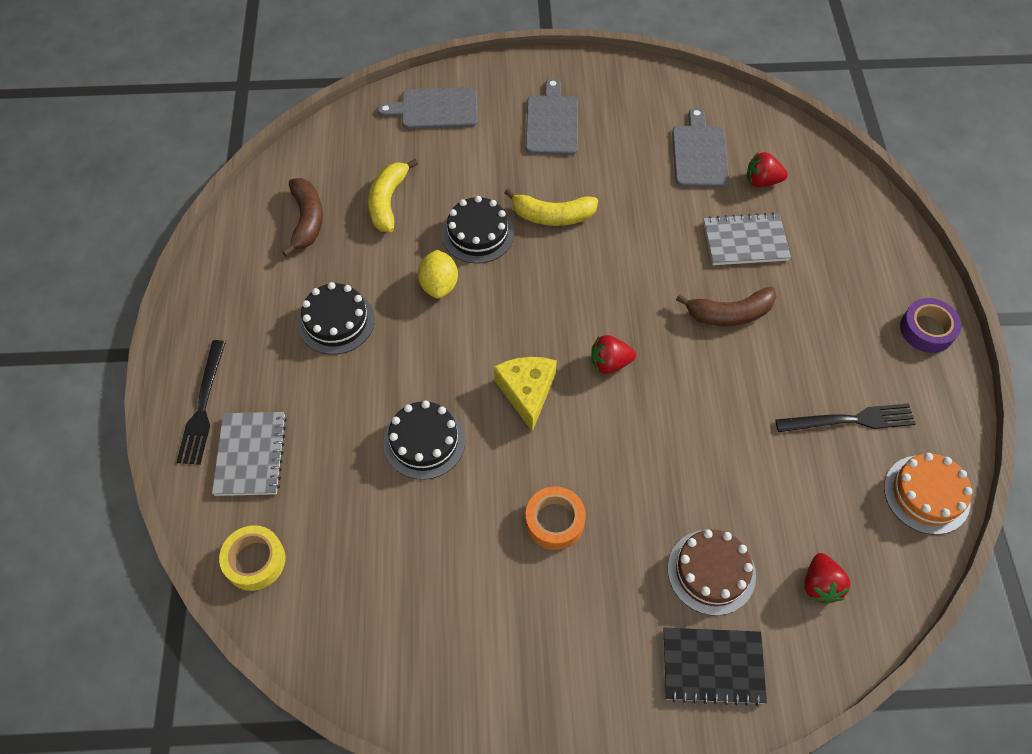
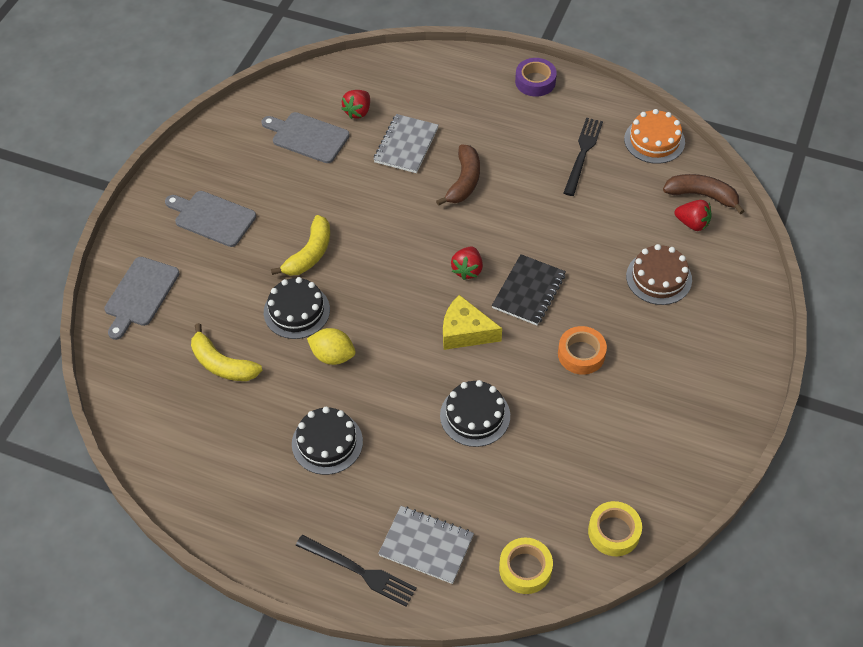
camera: 65 degrees left, 5 degrees down
brown banana [282,178,323,257] -> brown banana moved to [663,174,744,214]
black notebook [663,628,767,706] -> black notebook moved to [492,254,566,325]
none -> yellow tape [588,501,642,556]

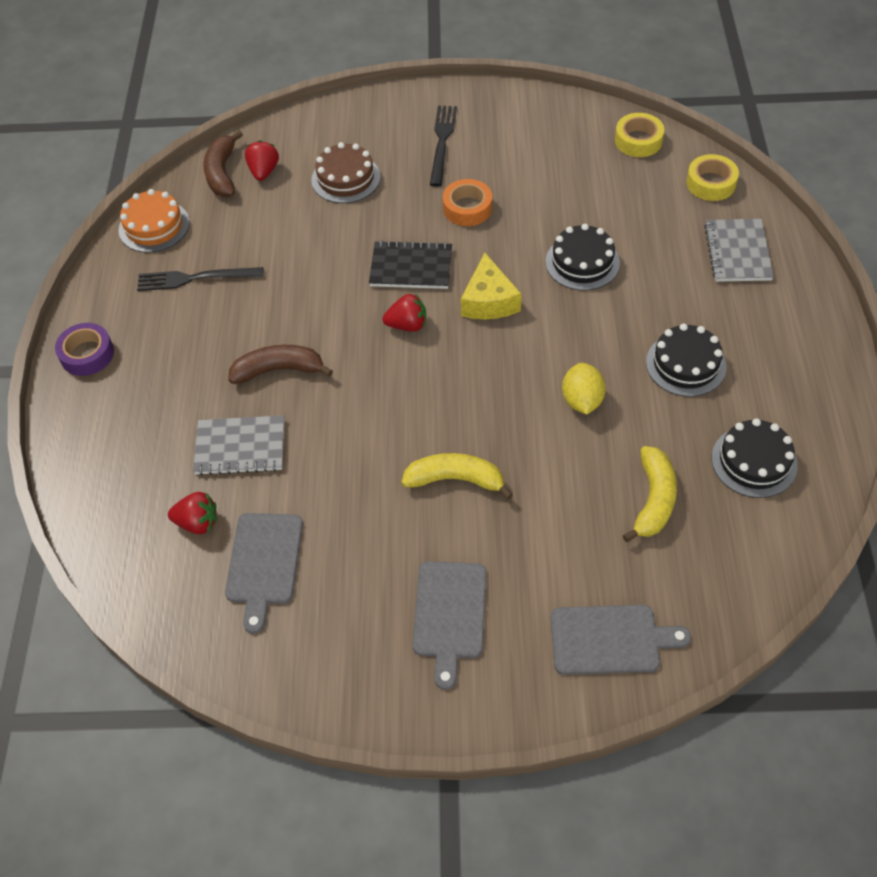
camera: 110 degrees left, 0 degrees up
black cake [264,277,330,339] -> black cake moved to [712,418,798,498]
black fork [296,535,417,607] -> black fork moved to [430,106,457,187]

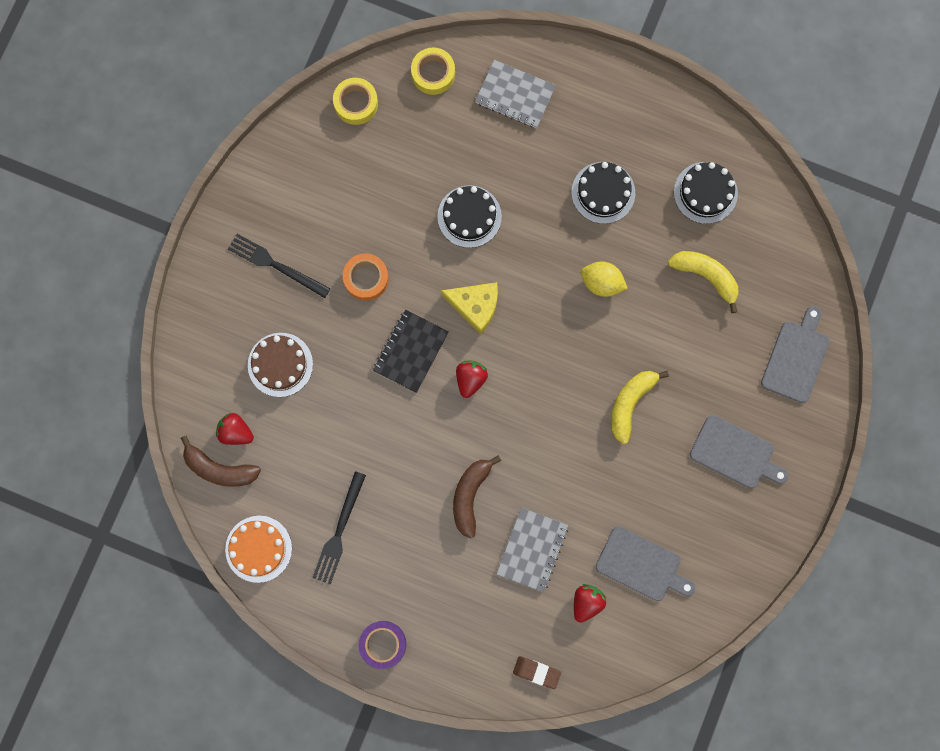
camera: 70 degrees left, 25 degrees up
none -> brown eraser [513,656,561,689]

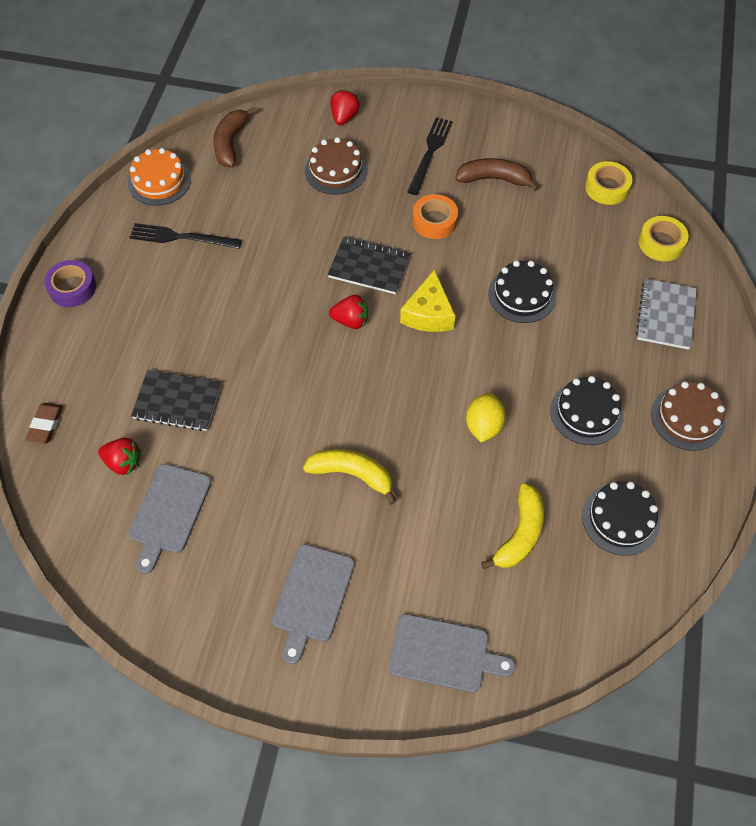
camera: 80 degrees right, 20 degrees down
red strawberry [216,413,254,445] -> red strawberry moved to [331,90,360,125]
brown banana [453,455,501,539] -> brown banana moved to [455,158,539,191]
grey notebook [497,507,568,592] -> black notebook [131,370,221,431]
none -> brown cake [651,382,725,451]

